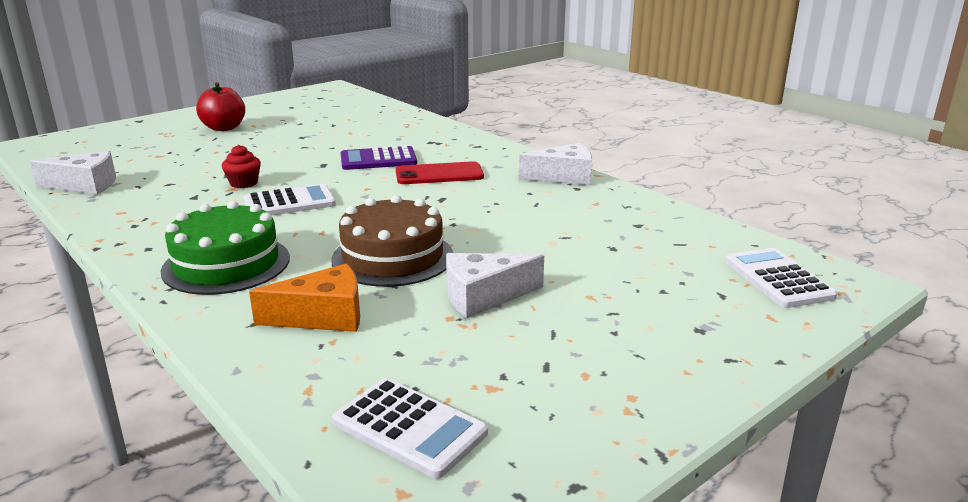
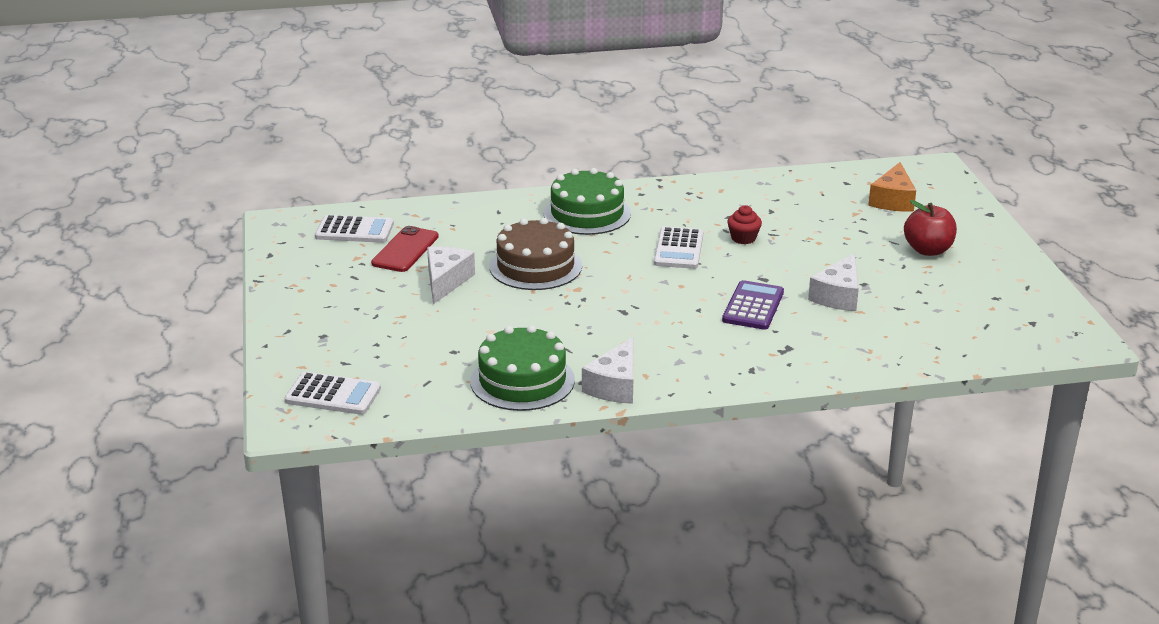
camera: 120 degrees right, 5 degrees up
white cheese [30,151,116,195] -> white cheese moved to [808,253,859,311]
orange cheese [249,264,360,332] -> orange cheese moved to [868,162,916,212]
white calculator [332,378,488,479] -> white calculator turned 150 degrees counterclockwise [315,215,394,243]
red phone [396,161,484,184] -> red phone moved to [371,226,439,272]
none -> green cake [470,325,575,411]

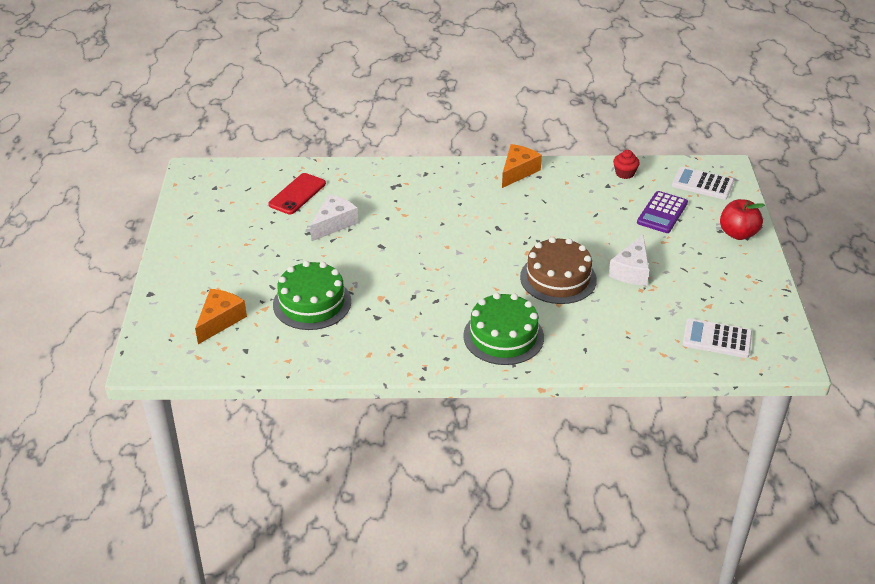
camera: 170 degrees left, 10 degrees up
red phone [371,226,439,272] -> red phone moved to [268,173,326,214]
green cake [470,325,575,411] -> green cake moved to [273,261,351,330]
white cheese [582,337,634,404] -> orange cheese [502,144,542,188]
white calculator [654,226,703,269] -> none
purple calculator [722,280,784,330] -> purple calculator moved to [637,191,688,233]
red cupcake [727,205,762,244] -> red cupcake moved to [613,150,640,179]
red apple [904,200,957,256] -> red apple moved to [720,199,765,240]

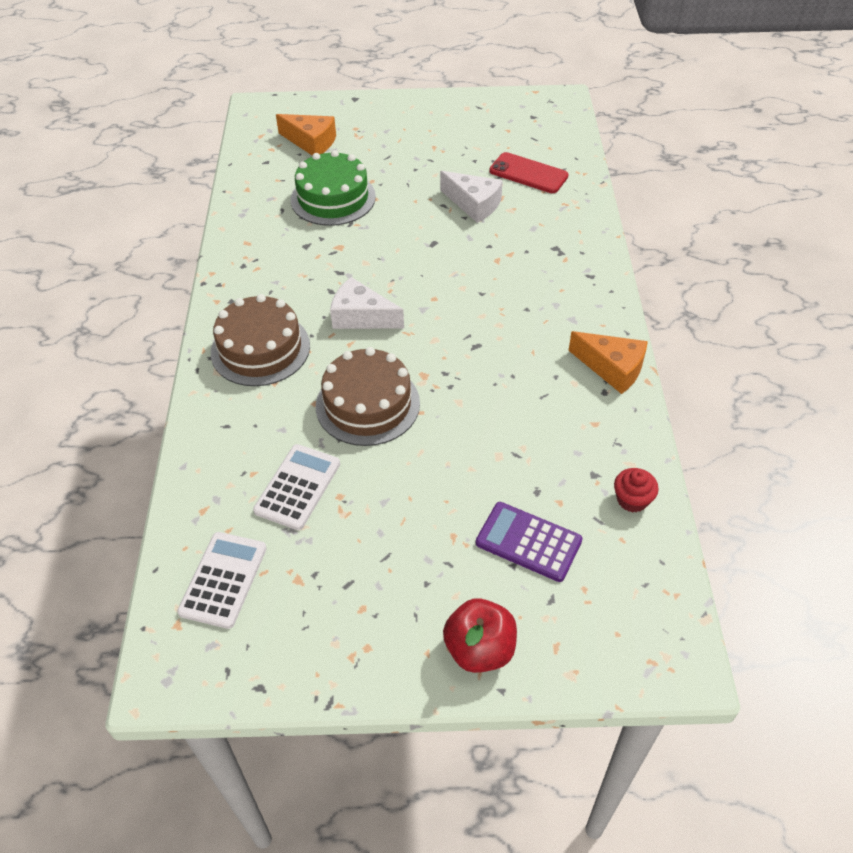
camera: 90 degrees right, 10 degrees up
green cake [463,293,544,365] -> brown cake [211,294,310,386]
white cheese [608,235,649,286] -> white cheese moved to [330,277,404,329]
white calculator [672,167,734,200] -> white calculator moved to [253,444,340,530]

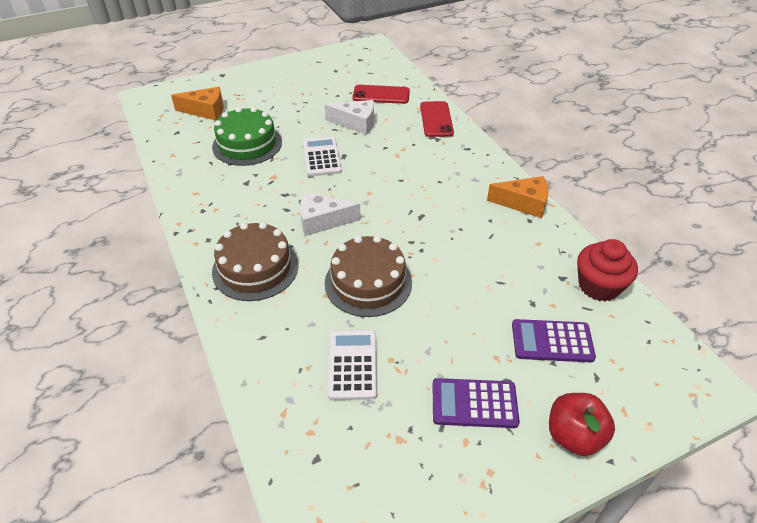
camera: 25 degrees left, 5 degrees down
white calculator [177,532,267,629] -> white calculator moved to [303,137,342,177]
red cupcake [614,468,659,513] -> red cupcake [577,239,638,302], size x1.70
none -> red phone [420,101,454,137]
none -> purple calculator [433,378,520,428]

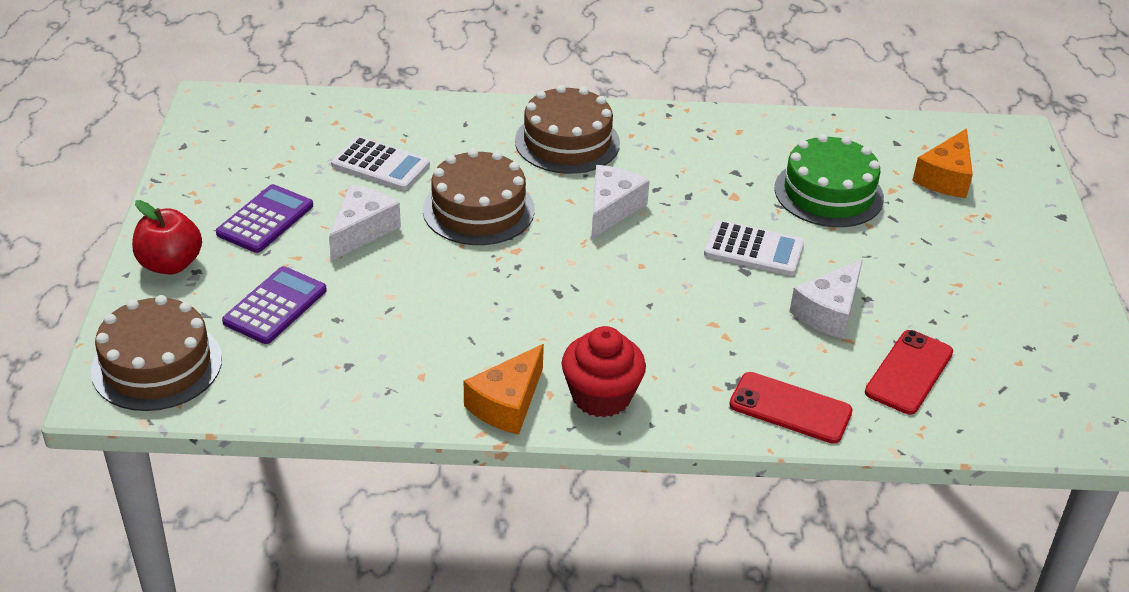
camera: 115 degrees right, 5 degrees down
red cupcake [577,239,638,302] -> red cupcake moved to [562,326,646,418]
none -> brown cake [91,295,222,411]
none -> white cheese [329,184,401,261]

